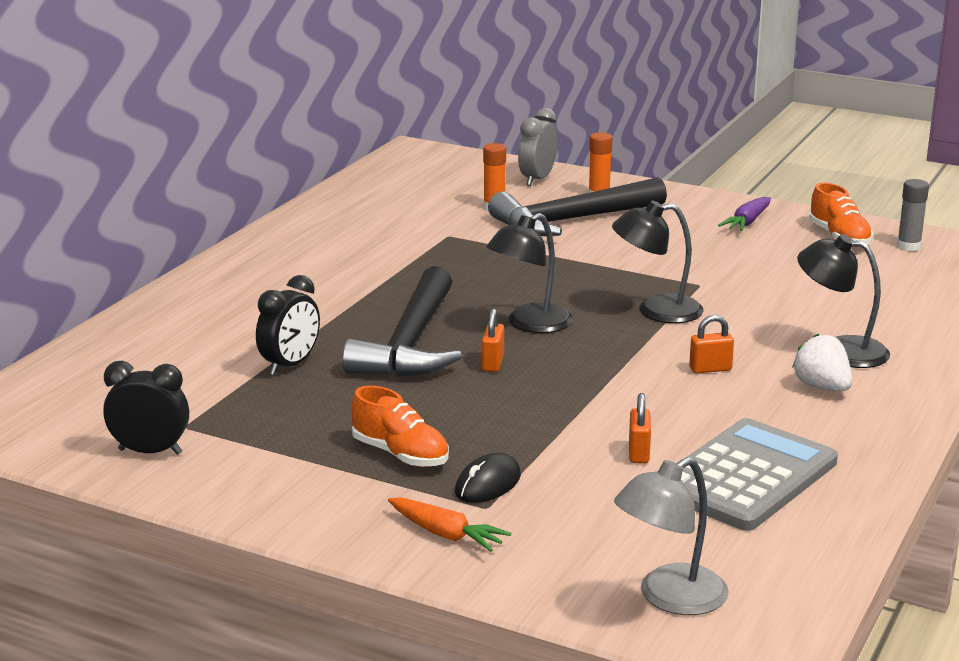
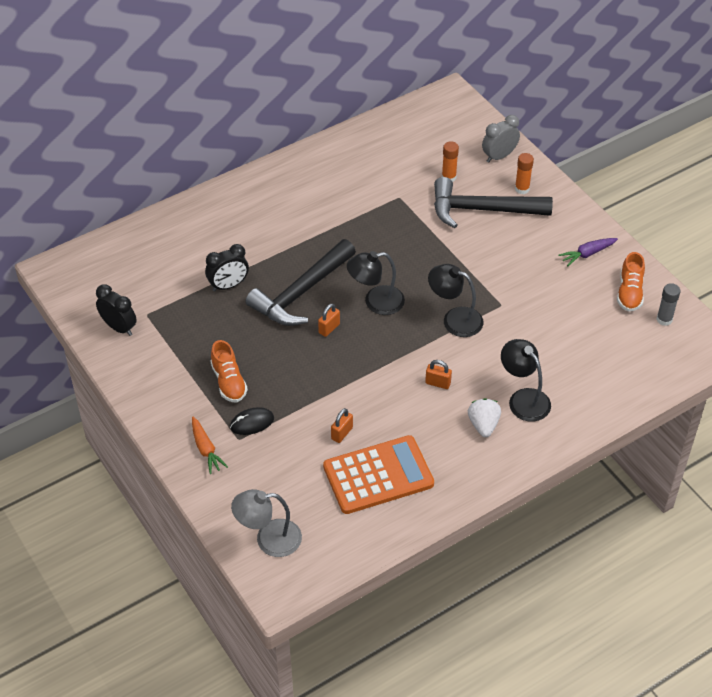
camera: 30 degrees right, 25 degrees up
grey calculator [681,418,838,531] -> orange calculator [323,435,434,514]

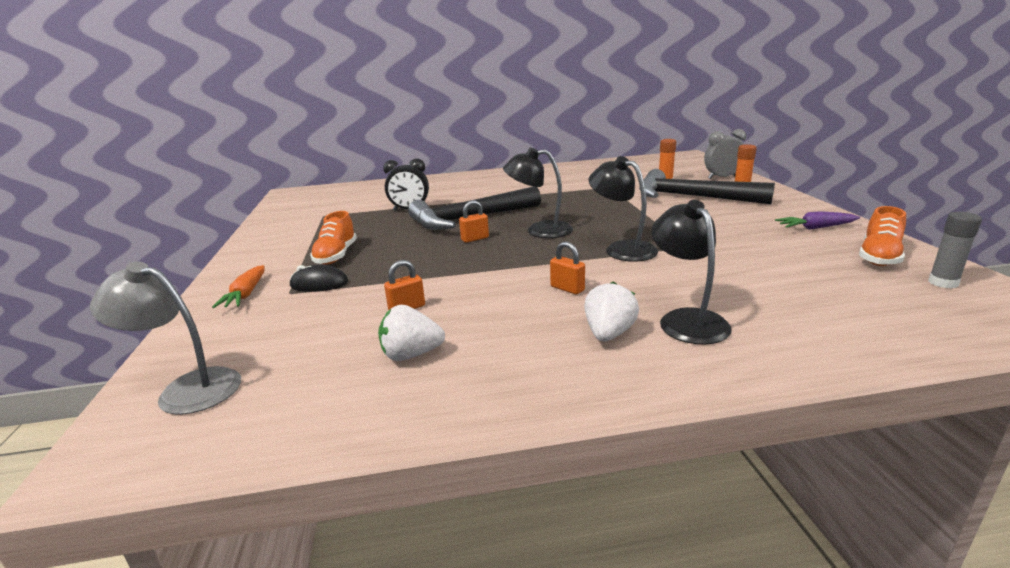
camera: 25 degrees right, 25 degrees down
black clock [96,284,137,336] -> none
orange calculator [323,435,434,514] -> white strawberry [378,305,445,361]

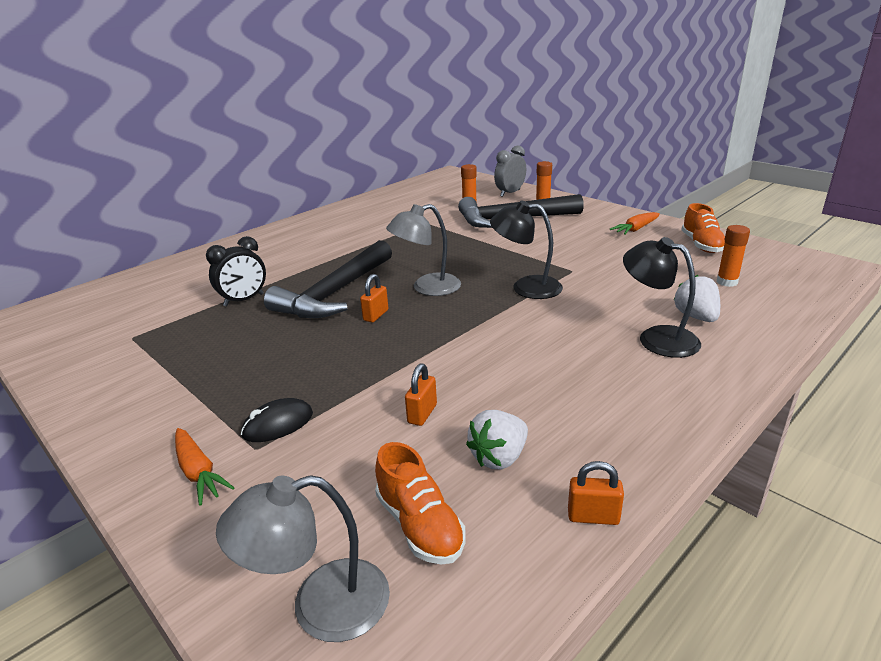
camera: 35 degrees left, 5 degrees up
orange shoe [310,211,357,265] -> orange shoe moved to [375,442,466,565]
black lamp [503,148,573,238] -> grey lamp [386,204,461,296]
orange padlock [550,241,585,294] -> orange padlock moved to [568,461,624,525]
white strawberry [584,281,639,341] -> white strawberry moved to [673,275,720,322]
purple carrot [775,211,860,230] -> orange carrot [610,212,660,235]
grey glue stick [928,212,982,289] -> none
none -> orange glue stick [717,225,750,287]

